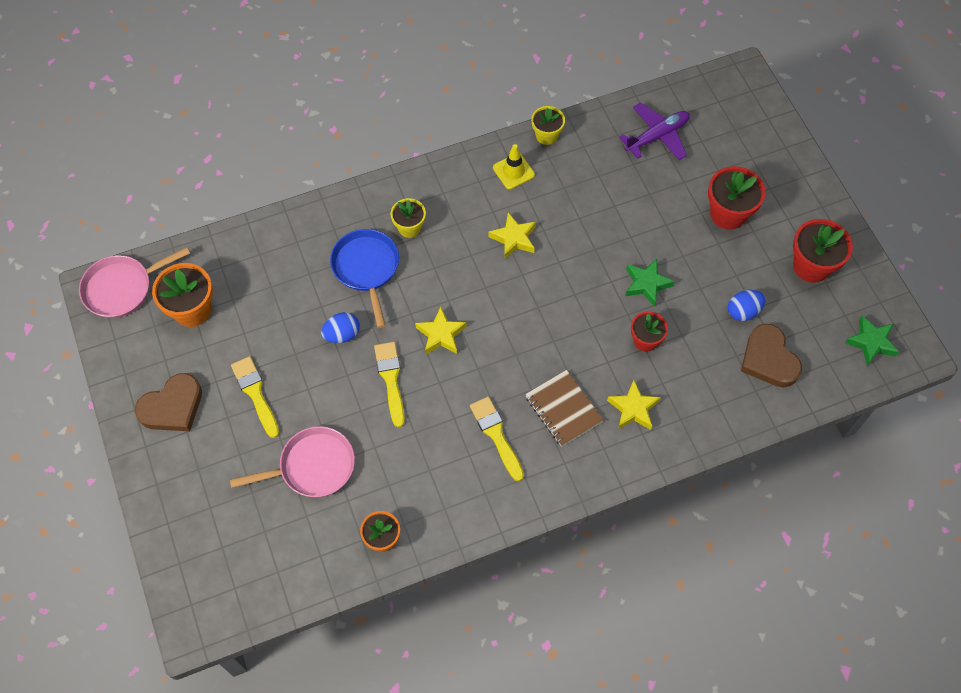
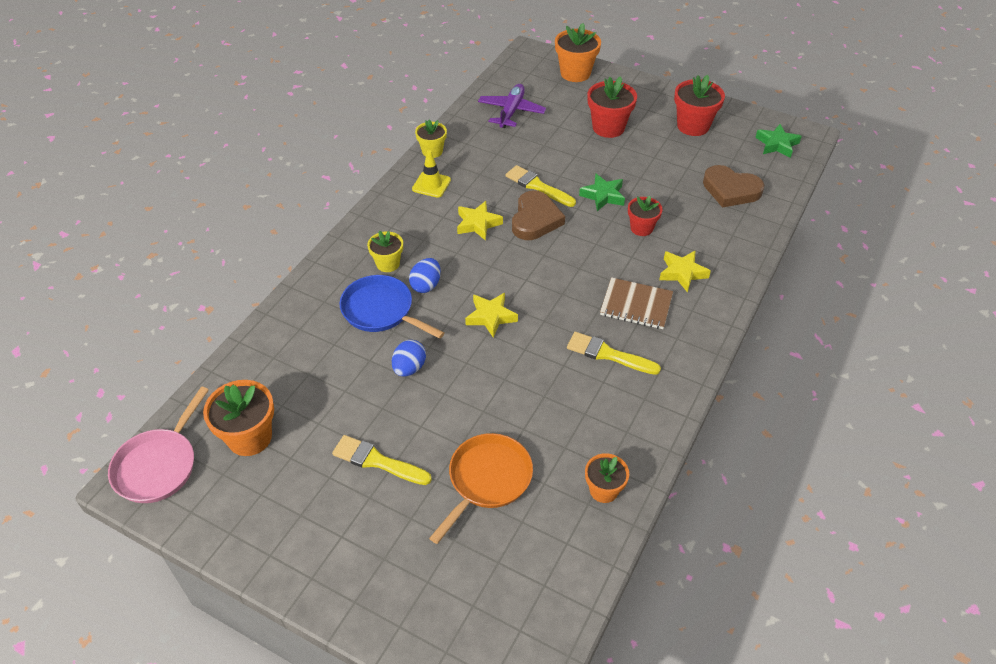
camera: 40 degrees left, 15 degrees down
brown heart [135,373,202,432] -> brown heart moved to [512,191,565,240]
pink pan [230,426,355,497] -> orange pan [429,433,533,544]
yellow brush [374,342,405,427] -> yellow brush moved to [506,165,576,207]
blue egg [728,290,765,321] -> blue egg moved to [409,258,441,293]
none -> orange flower pot [555,23,601,82]

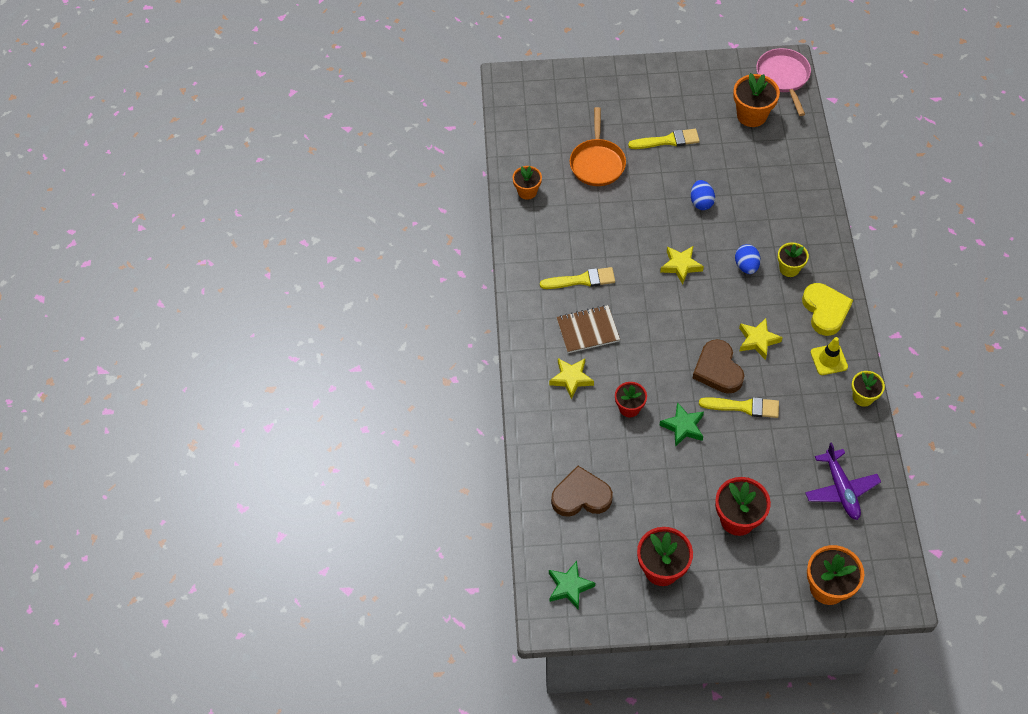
camera: 150 degrees right, 10 degrees up
blue pan [339,275,445,339] -> none
none -> yellow heart [802,283,853,336]

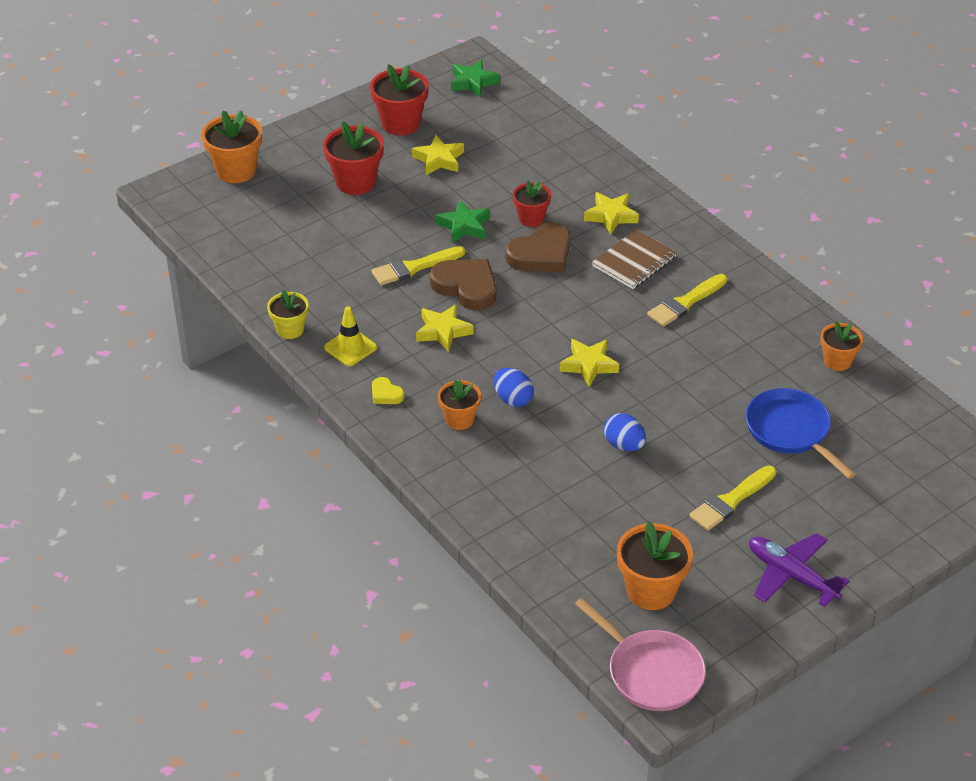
camera: 145 degrees right, 15 degrees down
brown heart [551,466,613,517] -> brown heart moved to [506,222,571,272]
orange pan [570,107,626,186] -> blue pan [746,388,856,479]
yellow flower pot [778,242,809,277] -> orange flower pot [438,380,481,430]
yellow heart [802,283,853,336] -> yellow heart [372,377,404,404], size x0.48
purple plane [805,443,881,520] -> purple plane moved to [749,533,849,607]
none -> yellow star [412,135,464,175]

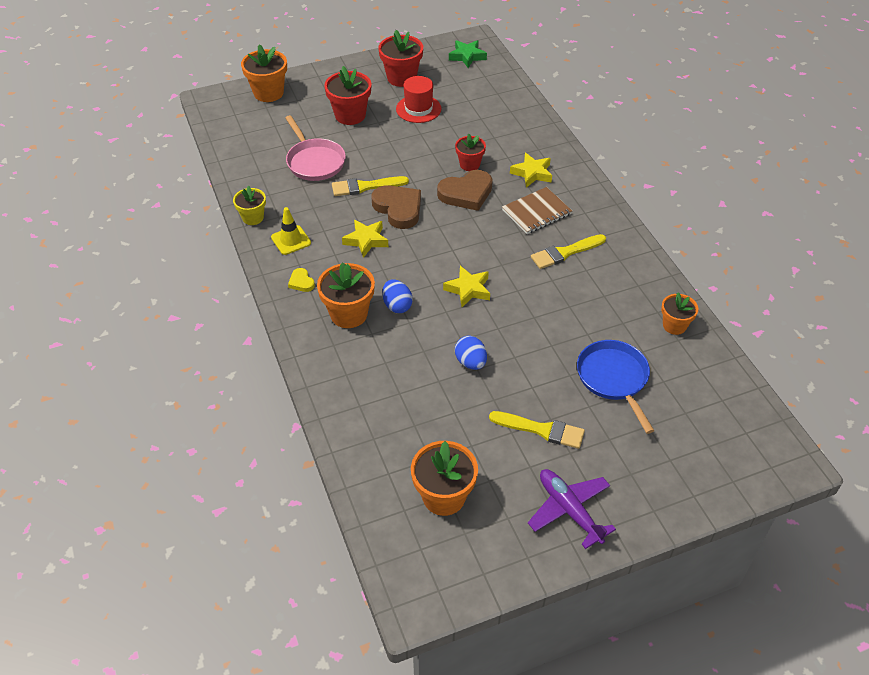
camera: 15 degrees right, 5 degrees up
yellow star [412,135,464,175] -> red hat [396,76,441,123]
green star [436,200,490,243] -> none
orange flower pot [438,380,481,430] -> orange flower pot [317,262,375,328], size x1.59
pink pan [575,598,706,711] -> pink pan moved to [285,115,346,181]
yellow brush [689,465,776,531] -> yellow brush turned 135 degrees counterclockwise [489,411,585,449]

